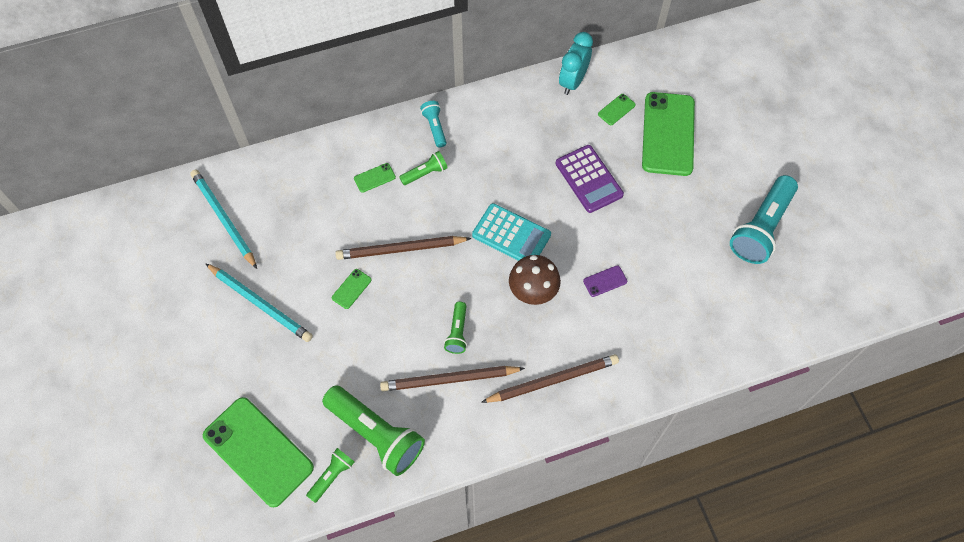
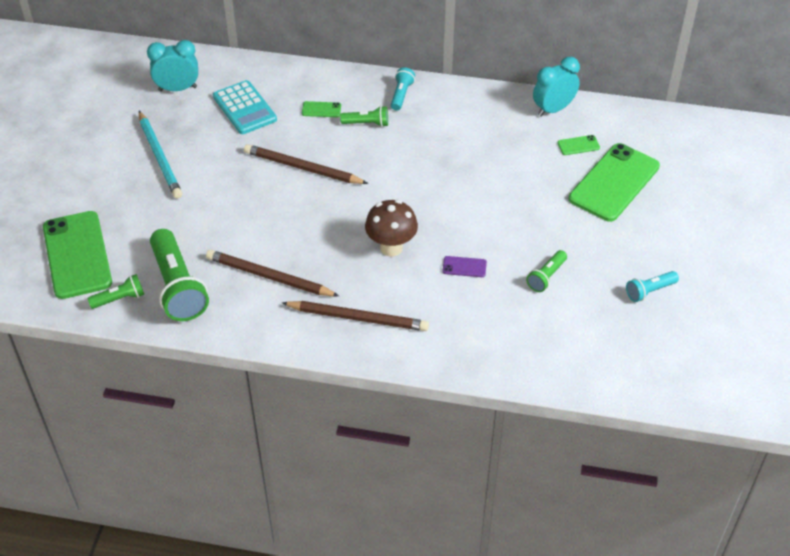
camera: 30 degrees right, 15 degrees down
turquoise pencil [190,170,257,269] -> turquoise clock [147,40,198,91]
green phone [332,269,372,309] -> none
green flashlight [444,302,467,354] -> green flashlight moved to [526,250,567,292]
turquoise calculator [472,203,551,261] -> turquoise calculator moved to [213,80,277,134]
purple calculator [556,145,624,213] -> none
turquoise flashlight [730,175,798,264] -> turquoise flashlight [626,271,679,302], size x0.50

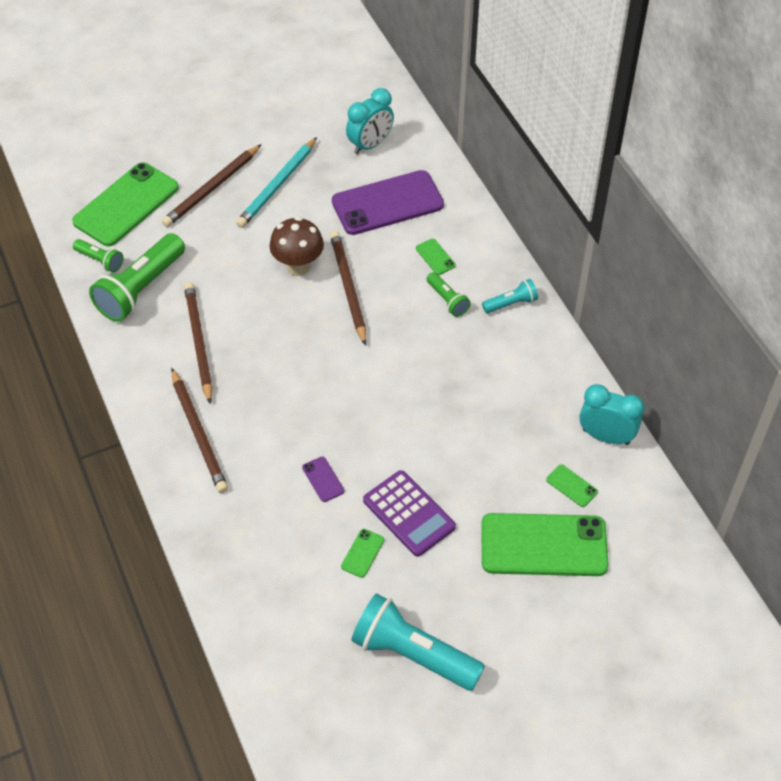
camera: 55 degrees right, 5 degrees up
turquoise clock [147,40,198,91] -> turquoise clock turned 90 degrees clockwise [346,88,394,154]
turquoise calculator [213,80,277,134] -> purple phone [332,170,444,235]
brown mushroom [365,200,418,257] -> brown mushroom moved to [269,217,324,276]
green flashlight [526,250,567,292] -> green phone [341,529,384,578]
turquoise flashlight [626,271,679,302] -> turquoise flashlight [351,593,485,691], size x2.00
none -> brown pencil [162,144,262,227]
none -> purple calculator [363,470,456,557]

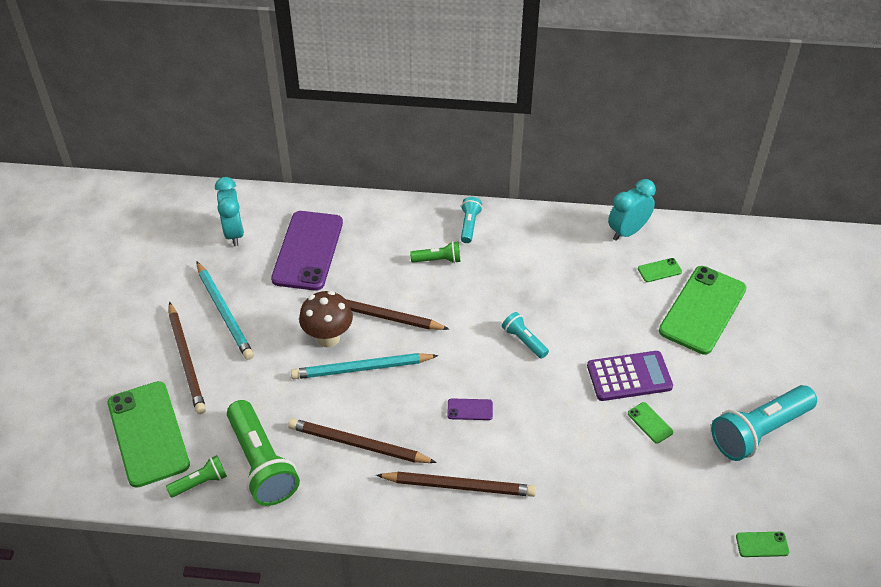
camera: 60 degrees left, 5 degrees down
purple phone [302,457,344,502] -> purple phone moved to [447,398,493,420]
green phone [416,239,456,275] -> green phone moved to [736,532,789,557]
none -> turquoise pencil [291,353,438,379]
none -> turquoise flashlight [502,312,549,359]

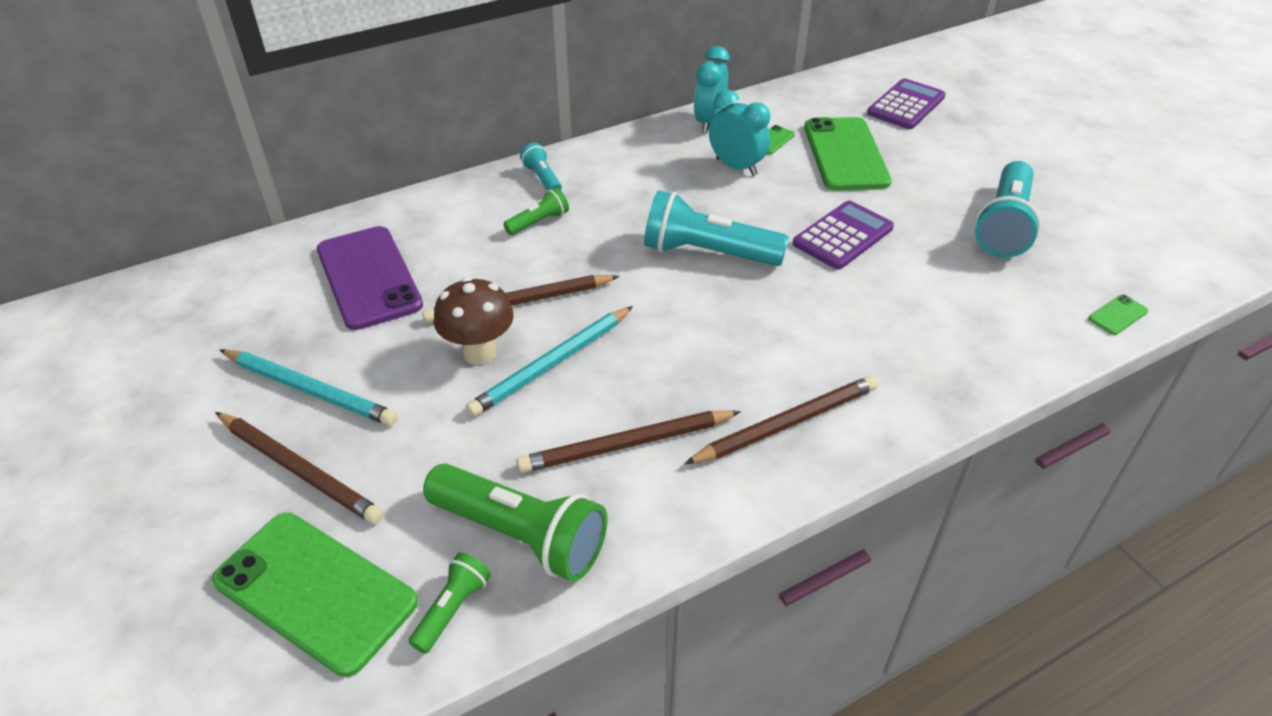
camera: 35 degrees left, 5 degrees down
turquoise clock [215,177,244,246] -> turquoise clock moved to [709,90,770,176]
purple phone [447,398,493,420] -> none
turquoise flashlight [502,312,549,359] -> turquoise flashlight [644,190,789,266], size x2.00
green phone [628,402,673,444] -> none
none -> purple calculator [867,78,946,129]

